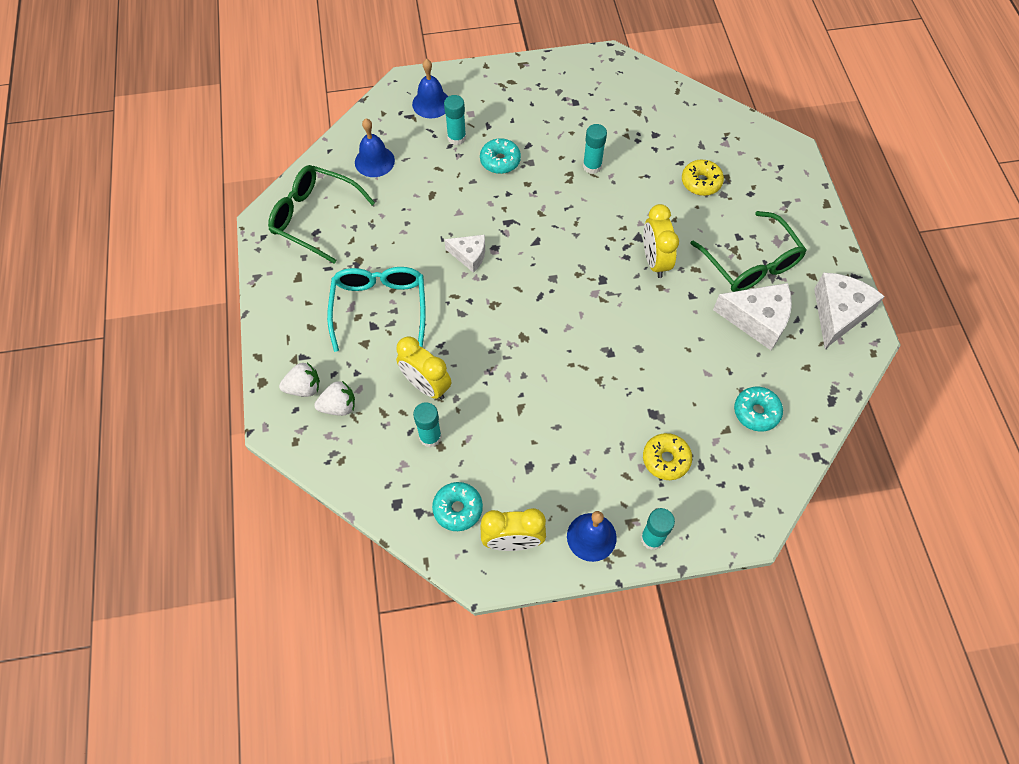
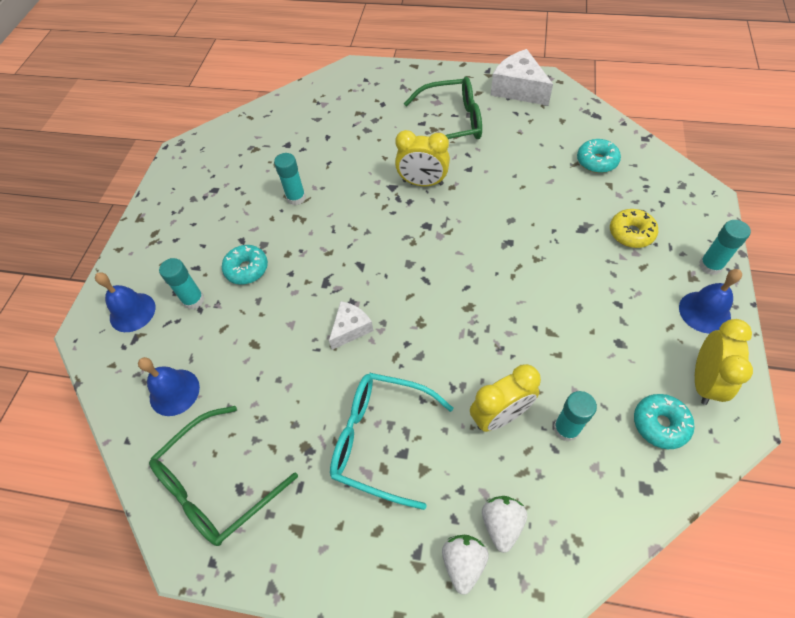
camera: 65 degrees left, 5 degrees down
yellow donut [682,160,724,196] -> none
white cheese [713,283,792,350] -> none

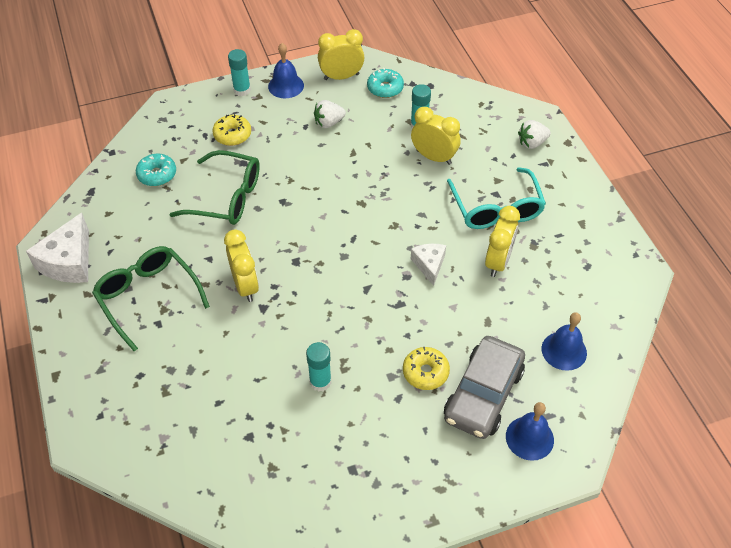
camera: 125 degrees left, 5 degrees down
green glasses [149,406,298,546] -> green glasses moved to [169,150,260,225]
turquoise glue stick [159,258,205,309] -> grey car [444,336,525,439]
turquoise donut [222,245,268,285] -> yellow donut [403,347,450,390]
white cheese [329,301,373,350] -> white cheese turned 75 degrees clockwise [411,244,446,286]
white strawberry [482,496,527,553] -> white strawberry moved to [314,100,346,128]
none -> yellow clock [485,206,520,277]

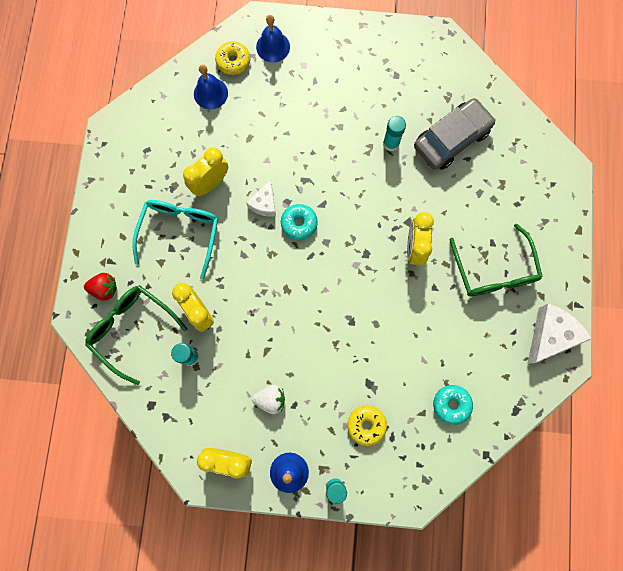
camera: 155 degrees left, 25 degrees up
green glasses [169,150,260,225] -> green glasses moved to [85,285,188,385]
turquoise donut [367,68,404,98] -> turquoise donut moved to [281,204,318,240]
yellow donut [403,347,450,390] -> yellow donut moved to [215,41,250,75]
grey car [444,336,525,439] -> grey car moved to [414,98,496,170]
white strawberry [518,120,551,149] -> red strawberry [84,273,117,301]

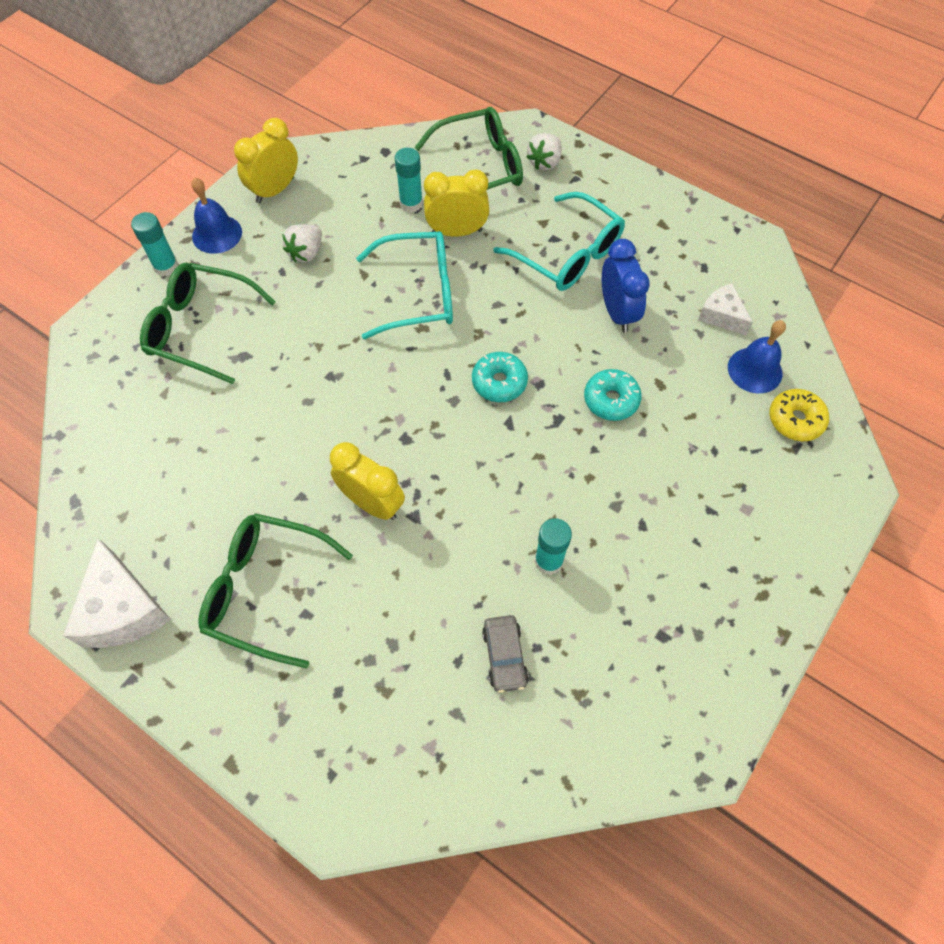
camera: 120 degrees right, 15 degrees down
red strawberry [84,273,117,301] -> white strawberry [527,133,562,170]
yellow clock [183,147,228,196] -> blue clock [602,239,650,332]
white cheese [246,180,276,217] -> white cheese moved to [698,283,753,335]
blue bell [256,15,290,62] -> none
yellow donut [347,406,387,446] -> green glasses [140,263,276,384]
grey car [414,98,496,170] -> grey car [482,615,529,693], size x0.50
turquoise donut [433,385,473,425] -> turquoise donut moved to [584,369,642,421]
none -> turquoise glasses [356,231,453,339]

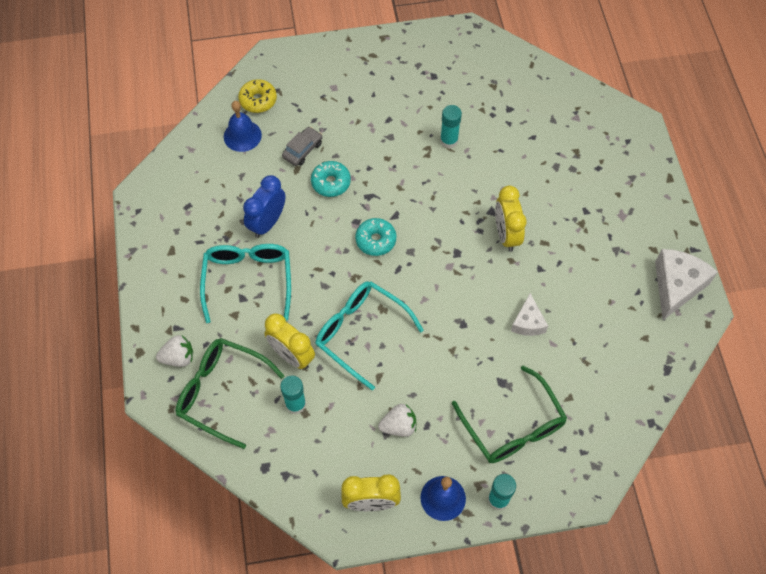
camera: 135 degrees left, 0 degrees up
green glasses [198,513,353,668] -> none
grey car [482,615,529,693] -> grey car moved to [282,127,322,166]
white cheese [698,283,753,335] -> white cheese moved to [511,293,548,336]

